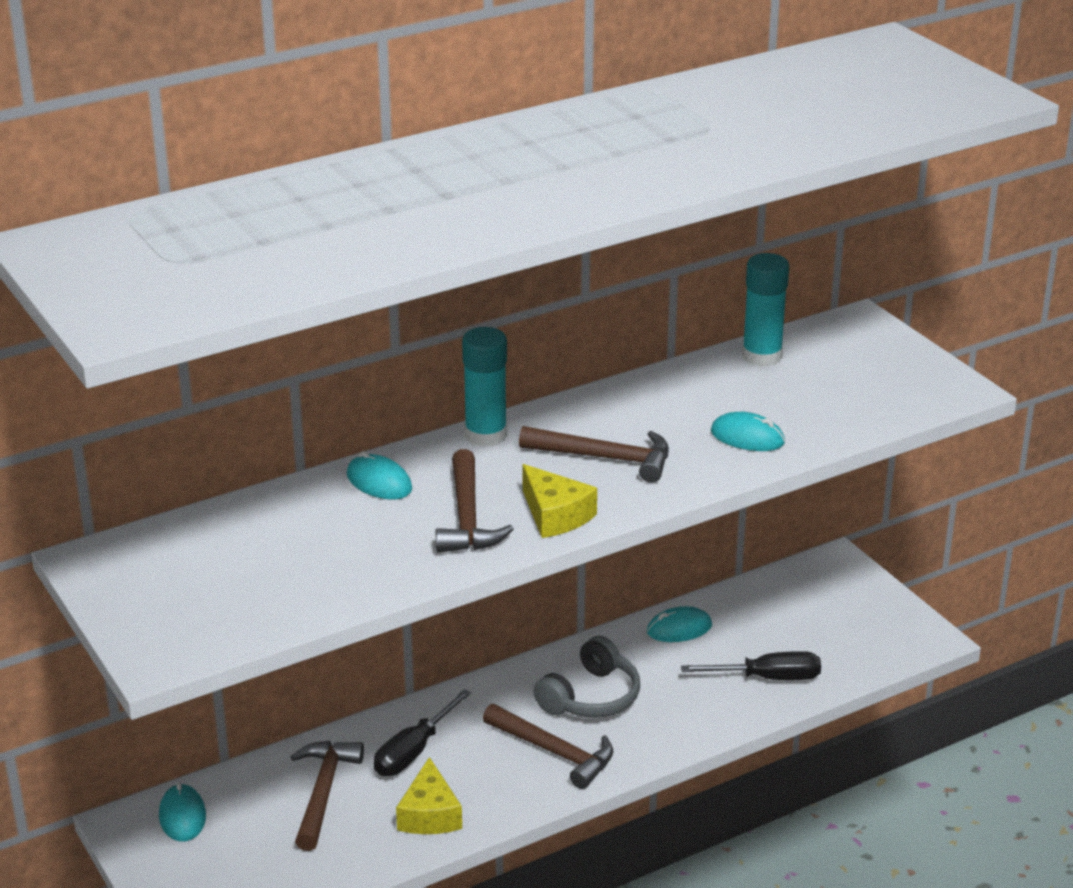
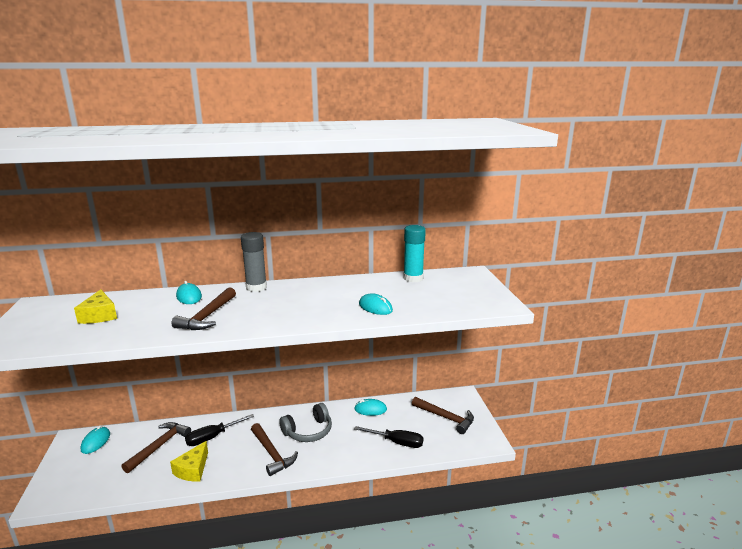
camera: 20 degrees right, 10 degrees down
turquoise glue stick [462,327,507,447] -> grey glue stick [241,232,267,292]
brown hammer [519,426,669,483] -> brown hammer moved to [412,397,474,434]
yellow cheese [523,464,597,538] -> yellow cheese moved to [74,289,117,324]

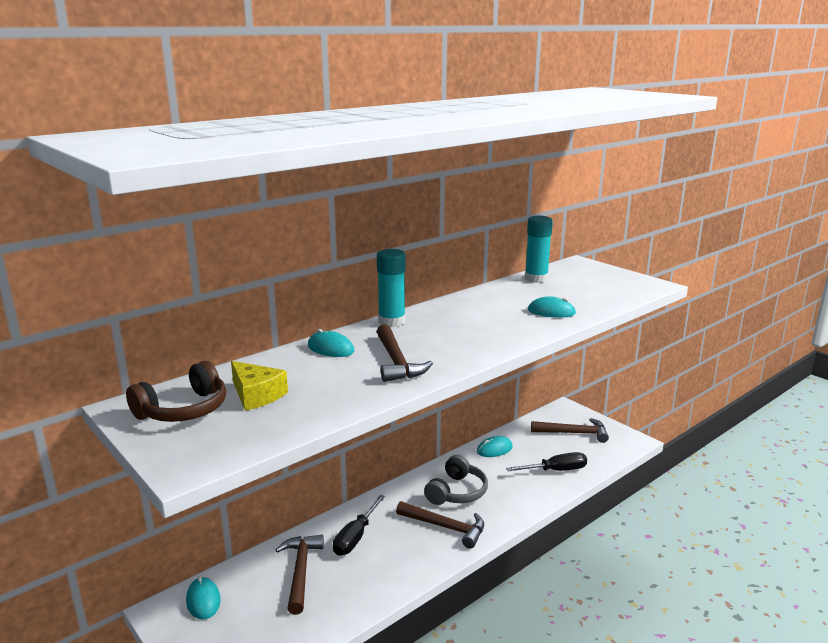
camera: 30 degrees left, 0 degrees up
yellow cheese [170,441,208,481] -> none
grey glue stick [241,232,267,292] -> turquoise glue stick [377,249,406,327]
none -> brown headphones [126,361,226,422]

